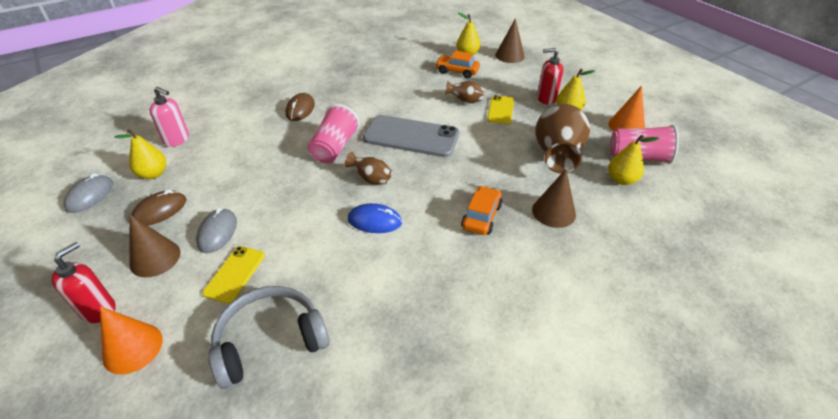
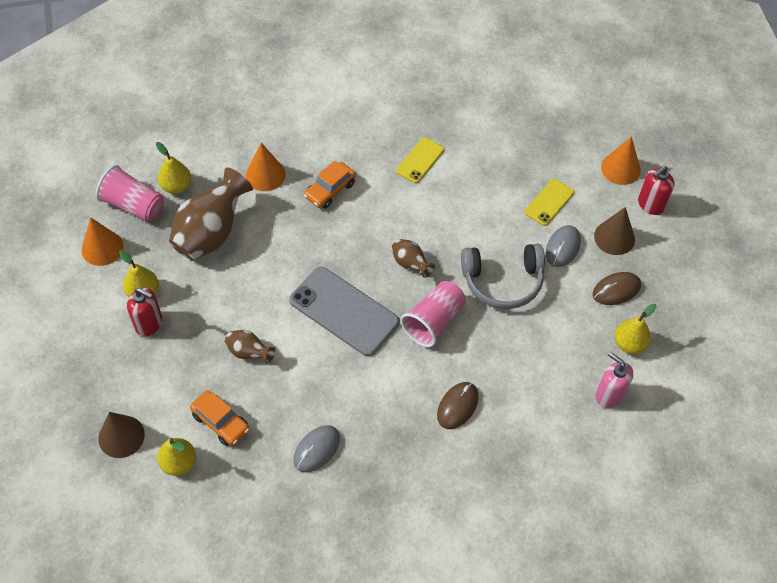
camera: 160 degrees left, 15 degrees up
grey mouse [63,173,113,213] -> grey mouse moved to [293,425,340,473]
grey headphones [208,286,330,389] -> grey headphones moved to [461,244,545,309]
blue mouse [348,203,402,233] -> none
yellow phone [487,95,514,124] -> yellow phone moved to [396,137,444,183]
brown cone [532,169,576,228] -> orange cone [246,143,286,191]

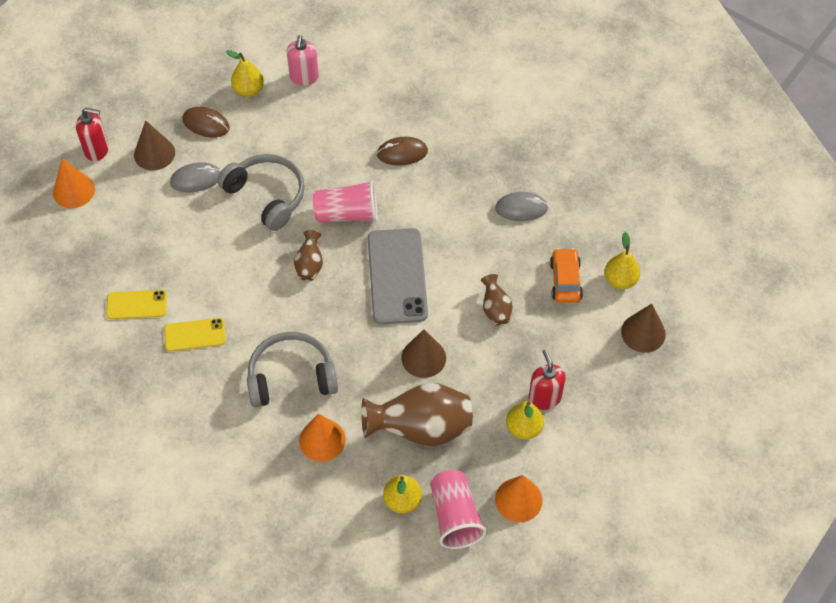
camera: 130 degrees left, 0 degrees up
orange car [304,161,356,209] -> grey headphones [247,332,338,408]
yellow phone [524,179,574,226] -> yellow phone moved to [106,290,167,319]
none -> brown cone [401,329,446,378]

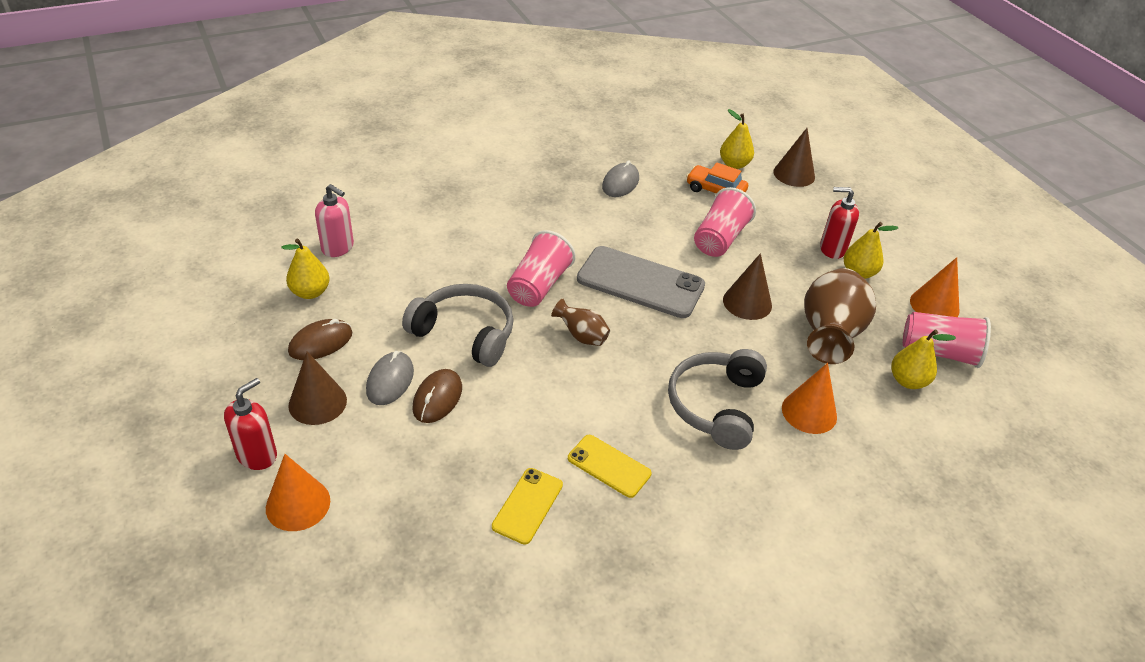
camera: 65 degrees left, 15 degrees down
yellow phone [164,318,226,351] -> yellow phone turned 75 degrees counterclockwise [568,435,652,498]
grey headphones [217,154,305,231] -> grey headphones turned 45 degrees clockwise [402,284,514,367]
brown mouse [377,137,428,166] -> brown mouse moved to [412,369,462,423]
brown vase [481,274,512,326] -> pink cup [694,187,756,257]

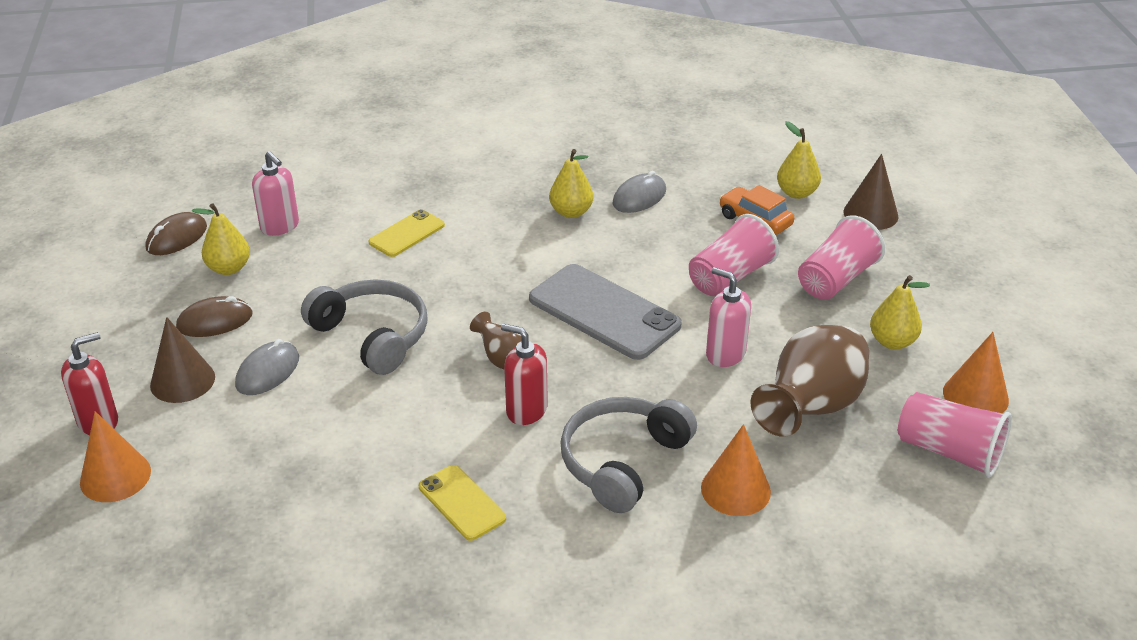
camera: 20 degrees right, 5 degrees down
brown mouse [412,369,462,423] -> brown mouse moved to [146,212,207,255]
yellow phone [492,468,563,545] -> yellow phone moved to [368,209,445,257]
pink cup [507,230,576,307] -> pink cup moved to [798,215,885,300]
brown cone [723,253,772,320] -> pink soap dispenser [706,267,751,367]
red soap dispenser [820,187,859,259] -> red soap dispenser moved to [501,324,548,425]
yellow pear [891,329,956,389] -> yellow pear moved to [549,149,594,218]

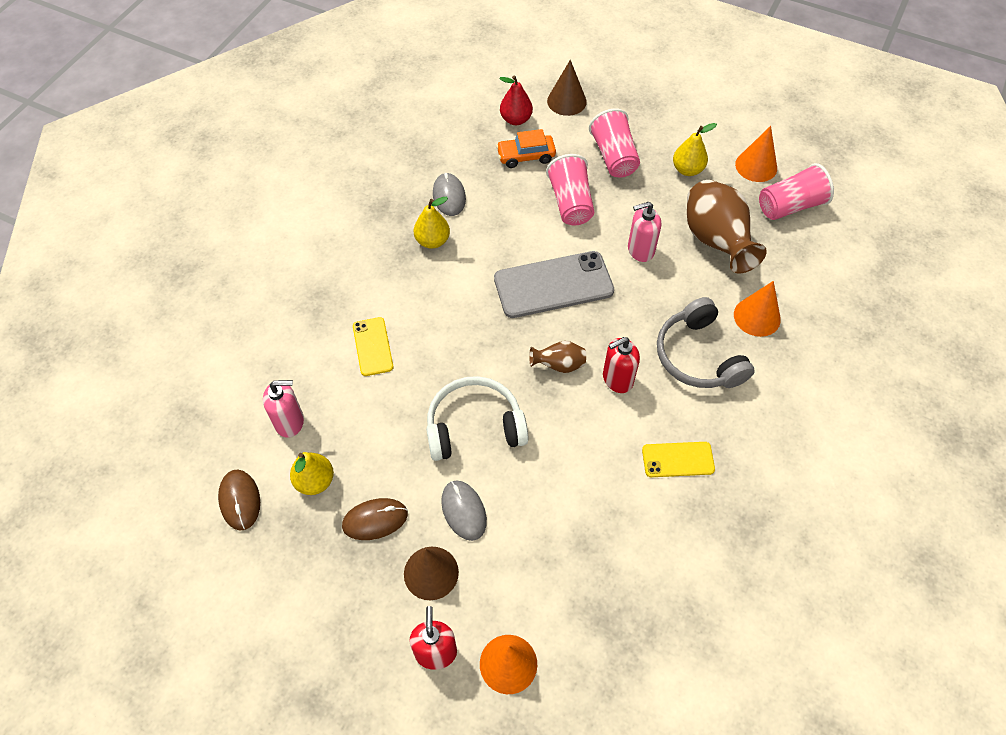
camera: 55 degrees left, 20 degrees up
brown mouse [176,296,252,337] -> brown mouse turned 60 degrees clockwise [342,498,408,540]
grey headphones [301,279,428,375] -> white headphones [426,376,529,461]
yellow pear [777,121,821,199] -> red pear [499,75,533,125]

